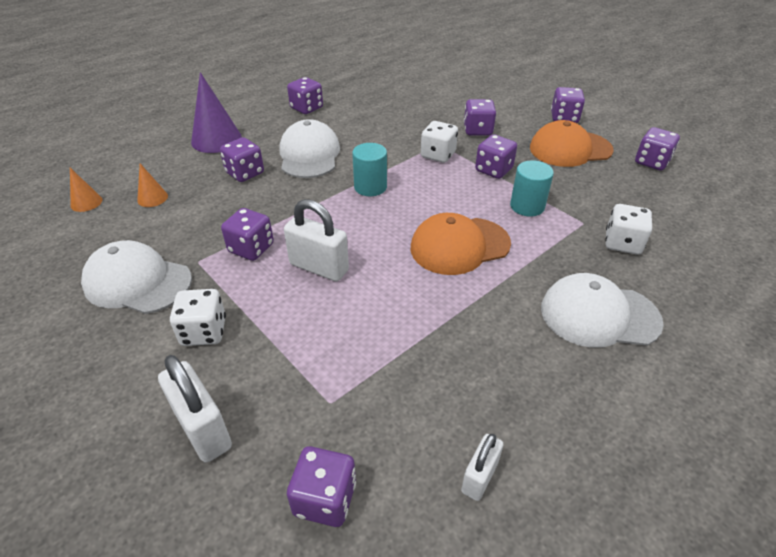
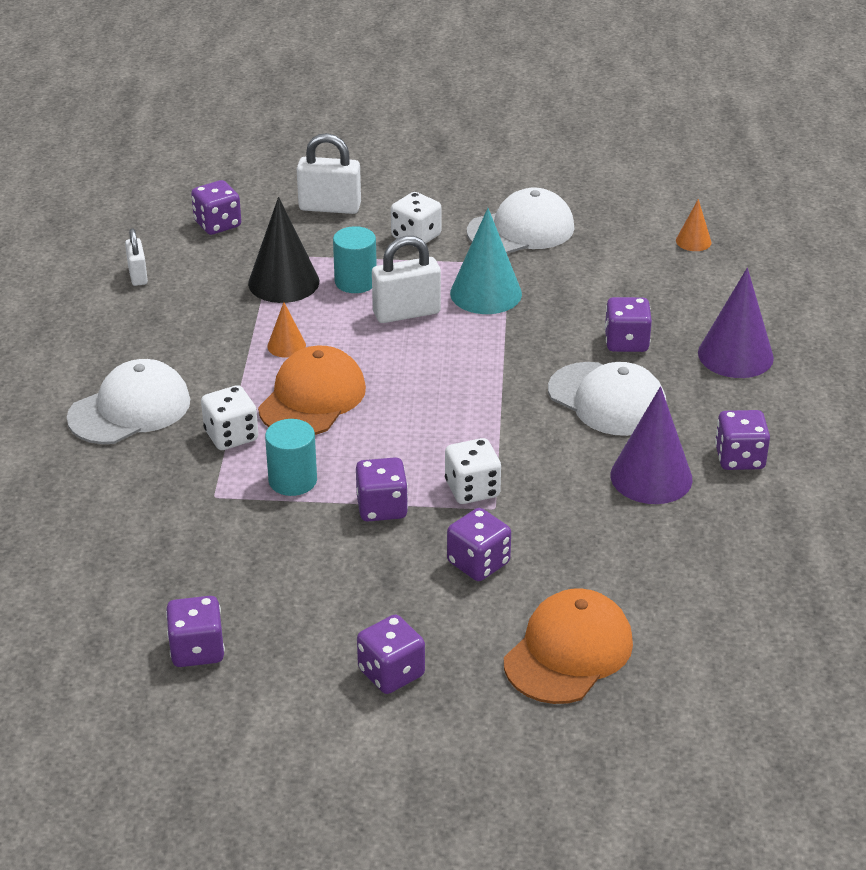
camera: 135 degrees right, 5 degrees down
orange cone [137,163,168,207] -> orange cone moved to [267,302,306,357]
purple dice [221,208,274,261] -> turquoise cone [450,208,522,314]
turquoise cylinder [352,143,387,196] -> turquoise cylinder moved to [333,226,377,293]
orange cap [530,120,614,167] -> orange cap moved to [504,588,633,704]
white dice [605,204,652,254] -> white dice moved to [201,385,258,450]
none -> black cone [248,197,319,303]
none -> purple cone [611,386,693,504]

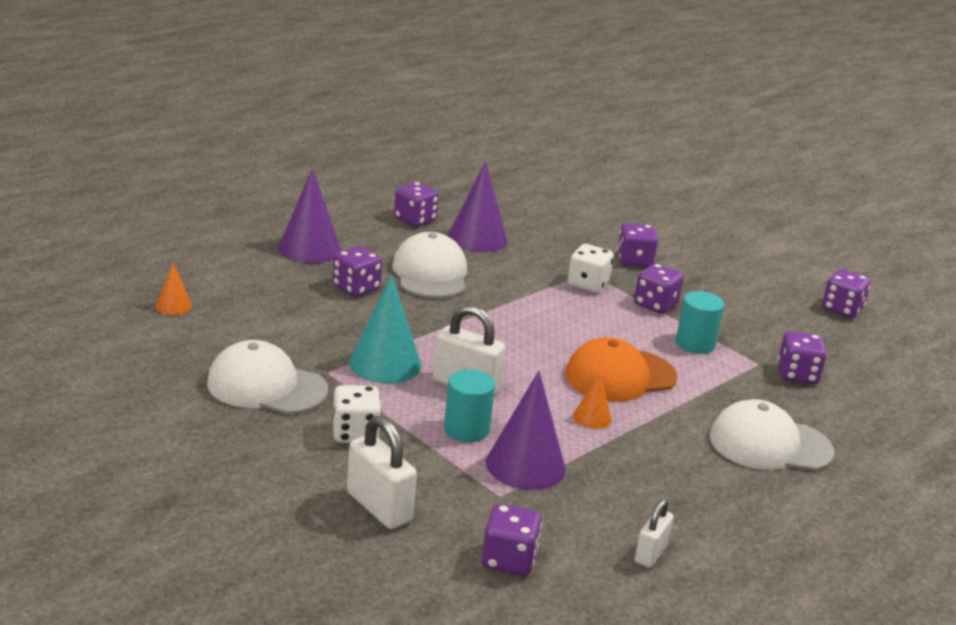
camera: 140 degrees left, 10 degrees down
white dice [201,385,258,450] -> none
black cone [248,197,319,303] -> purple cone [486,371,566,490]
purple dice [357,615,425,694] -> purple dice moved to [778,331,827,384]
orange cap [504,588,633,704] -> none

